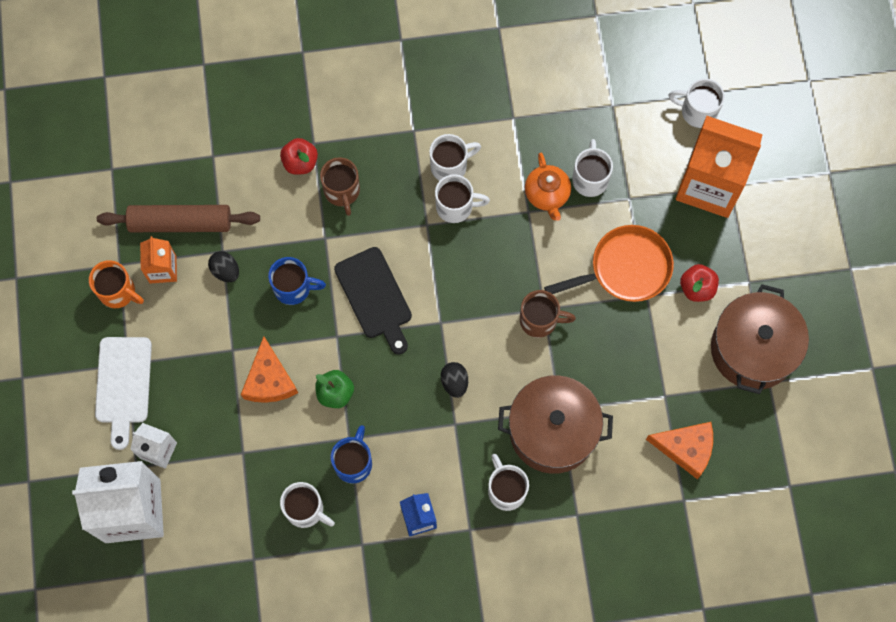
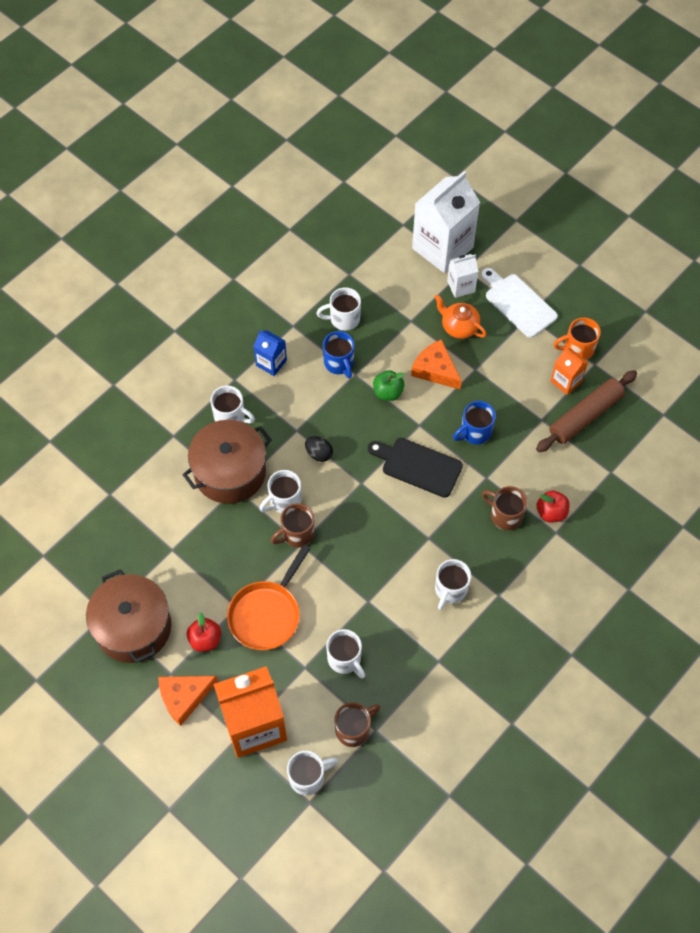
camera: 140 degrees right, 10 degrees down
black egg [208,251,239,282] -> none
white mug [435,174,490,223] -> white mug moved to [259,470,302,513]
orange teapot [525,153,571,221] -> orange teapot moved to [434,294,487,339]
orange cheese [646,422,713,479] -> orange cheese moved to [158,676,218,726]
none -> brown mug [334,702,380,747]

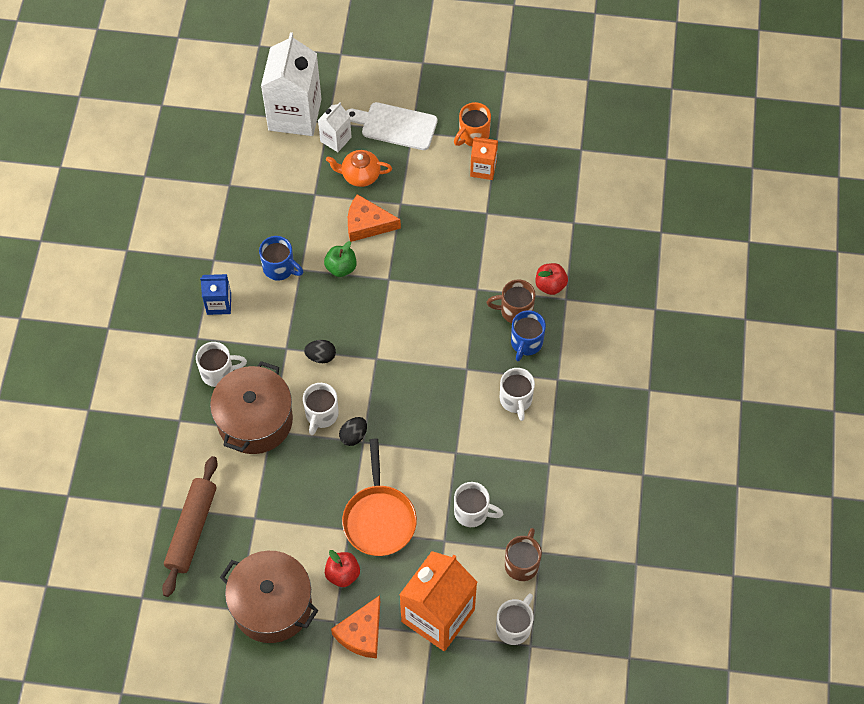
camera: 35 degrees left, 0 degrees up
brown mug [271,503,315,547] -> black egg [339,417,367,446]
white mug [317,287,361,331] -> none
black cutting board [368,438,463,498] -> none
blue mug [453,401,496,445] -> blue mug moved to [511,310,546,361]
brown rolling pin [536,370,637,452] -> brown rolling pin moved to [162,456,218,597]

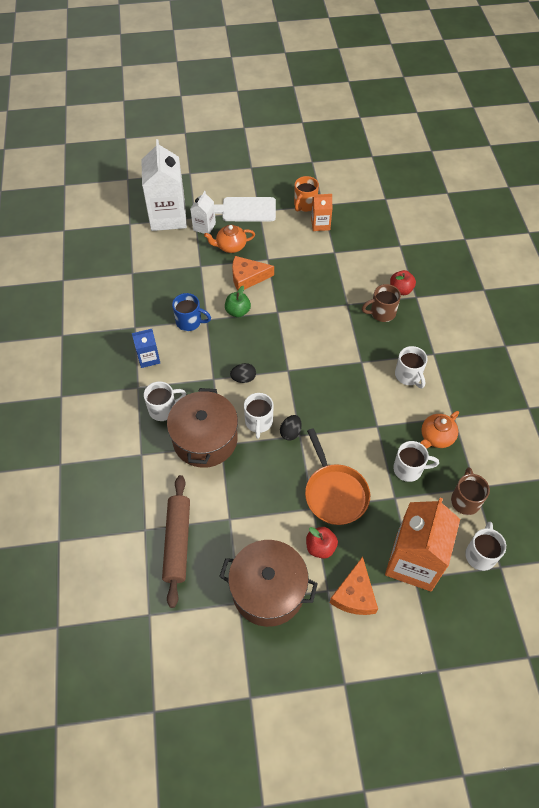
camera: 15 degrees left, 5 degrees down
blue mug [511,310,546,361] -> none
none -> orange teapot [421,411,459,448]

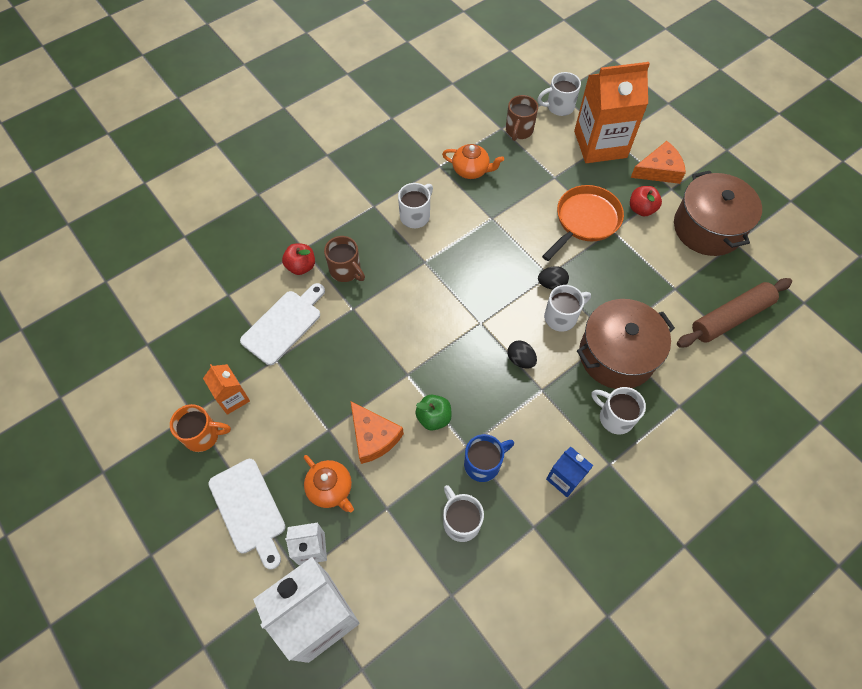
camera: 120 degrees left, 5 degrees up
blue mug [172,293,211,331] -> blue mug turned 75 degrees clockwise [464,434,514,482]
white mug [393,441,439,482] -> white mug moved to [443,485,484,542]
brown mug [451,467,490,515] -> brown mug turned 45 degrees counterclockwise [506,95,538,141]
none -> white cutting board [240,283,325,365]

